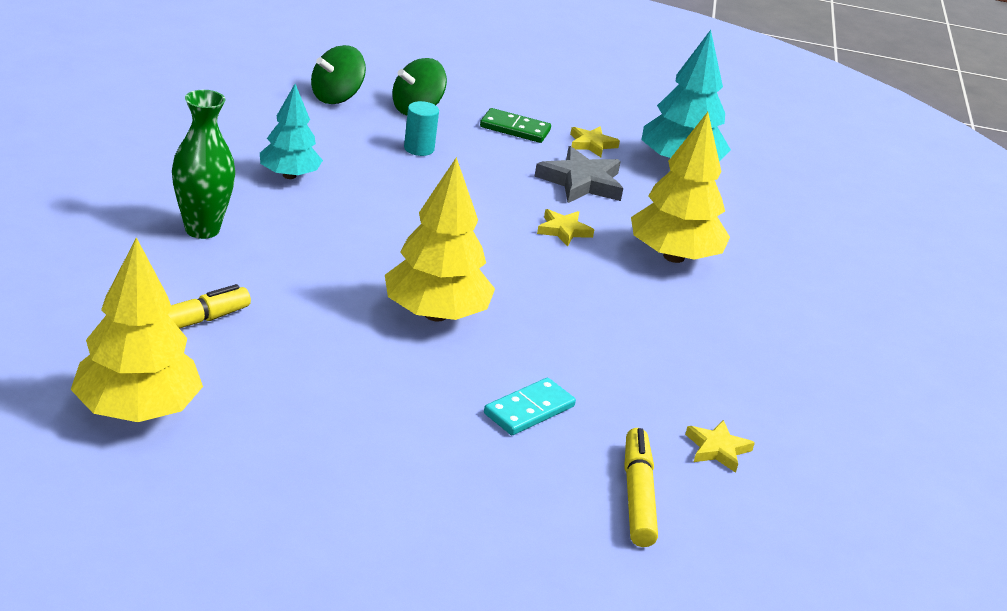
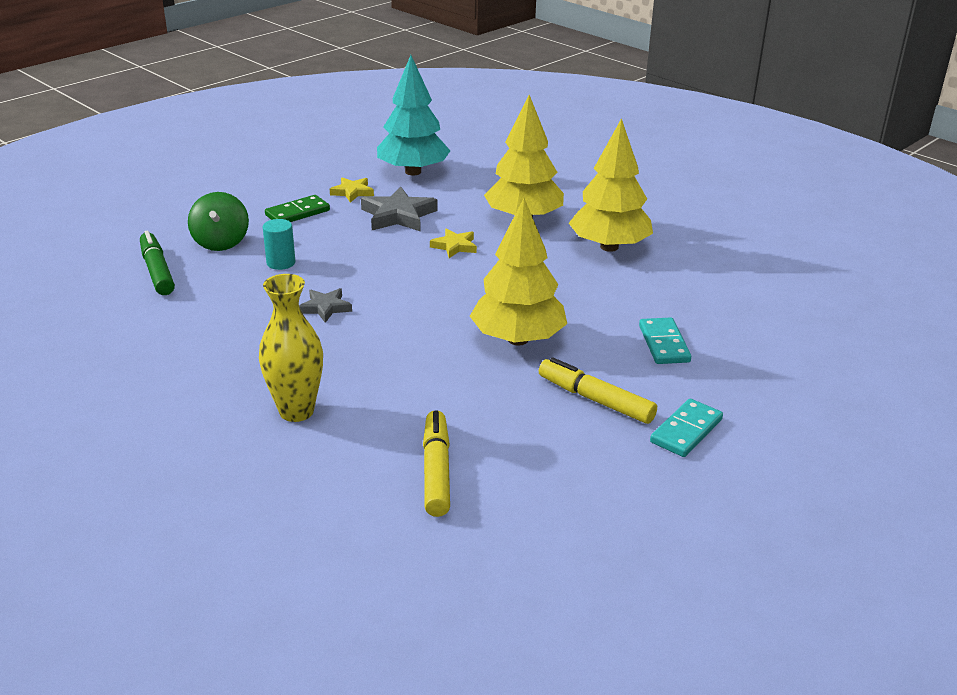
camera: 50 degrees left, 0 degrees up
yellow tree [70,237,203,422] -> yellow tree moved to [569,118,653,252]
green vase [172,90,235,239] -> yellow vase [259,274,323,422]
turquoise tree [260,84,323,179] -> none
green spinning top [311,45,366,104] -> green marker [140,231,175,295]
yellow marker [625,428,658,547] -> yellow marker moved to [539,357,657,424]
yellow star [685,420,755,473] -> none
none -> grey star [299,288,352,323]
none -> turquoise domino [650,399,723,457]

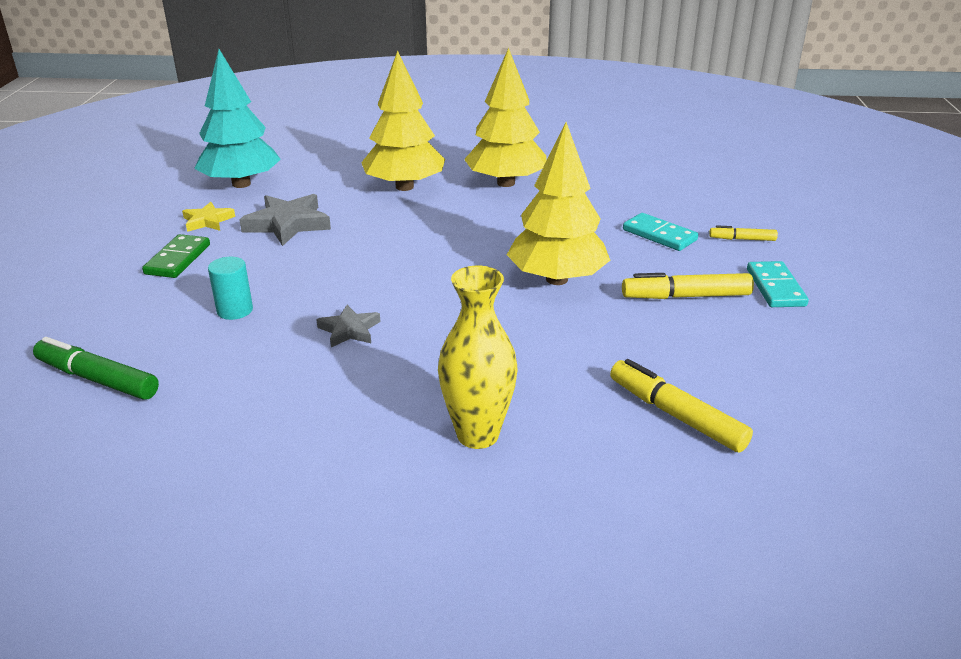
camera: 40 degrees left, 0 degrees up
green spinning top [188,192,249,251] -> none
yellow star [430,229,477,258] -> none
none -> yellow marker [709,225,778,241]

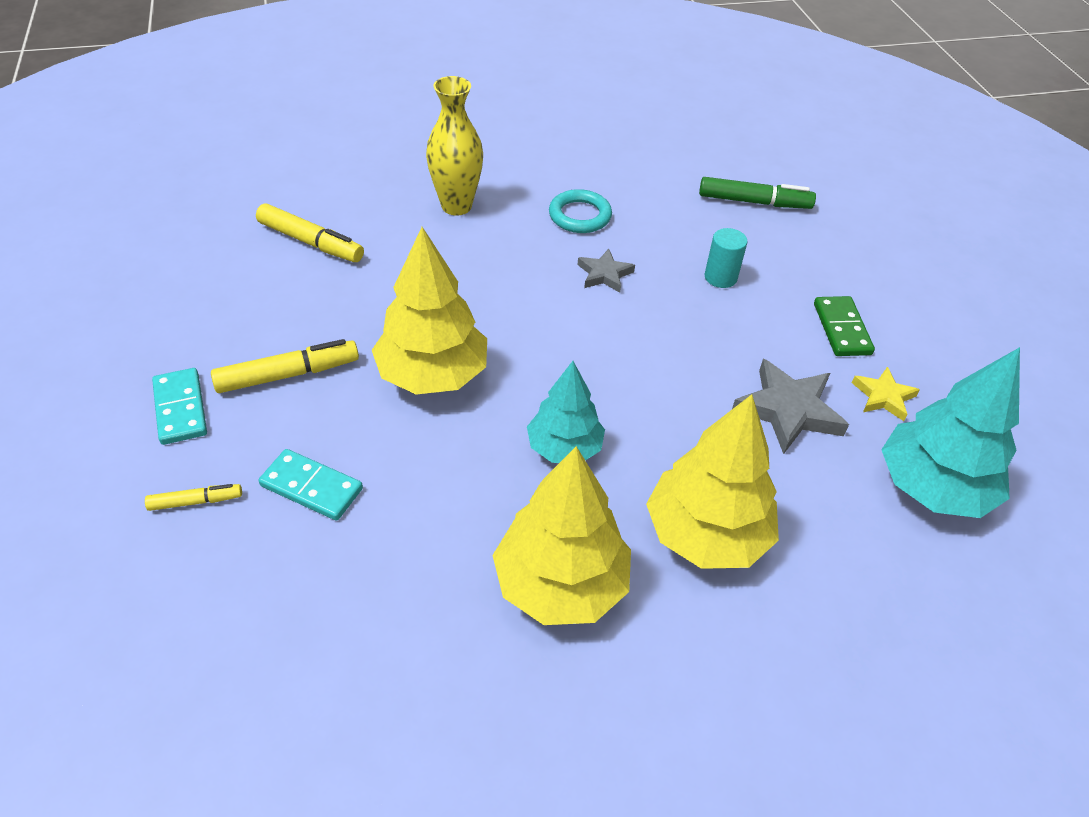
camera: 160 degrees right, 15 degrees up
none -> turquoise tree [527,361,605,463]
none -> turquoise ring [549,189,612,233]

